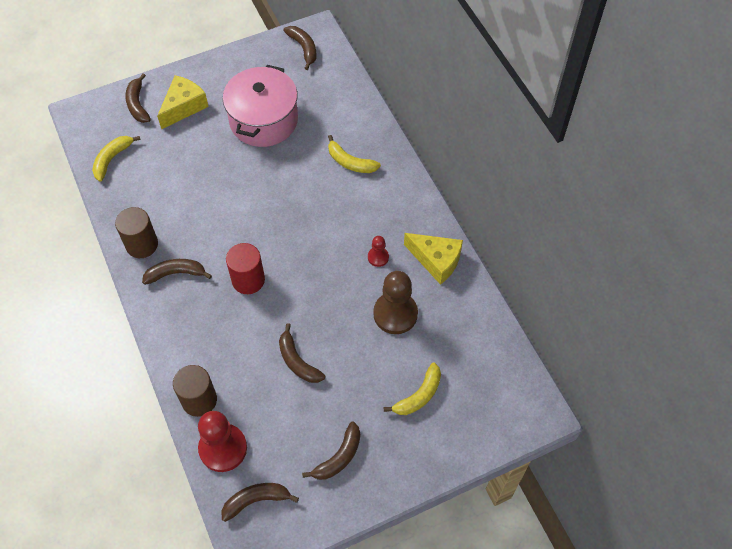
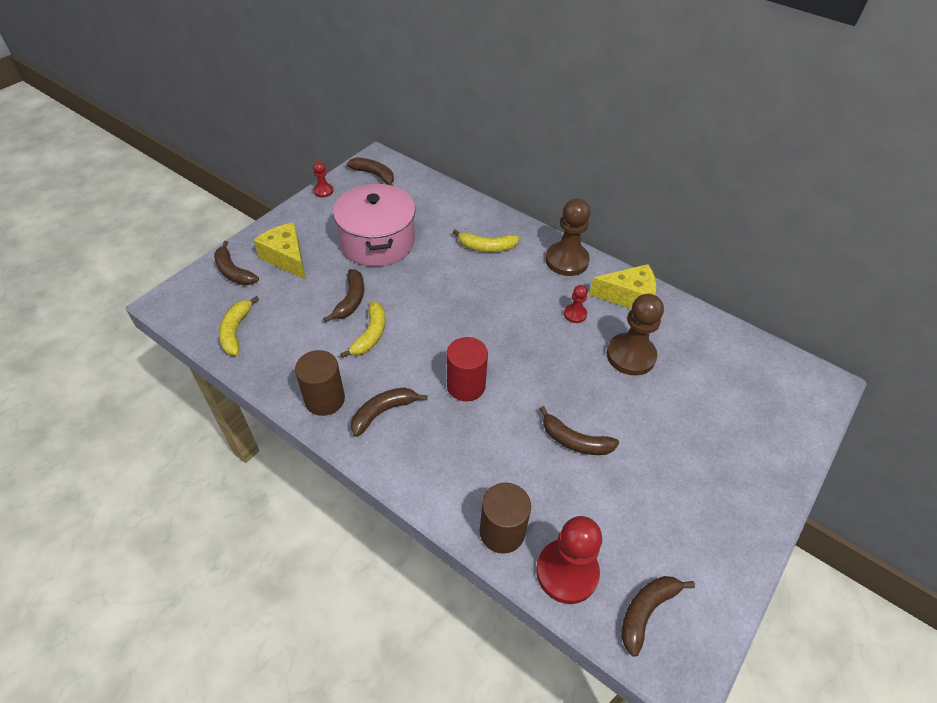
camera: 30 degrees left, 10 degrees down
yellow cheese [157,75,209,129] -> yellow cheese turned 45 degrees counterclockwise [254,223,306,280]
brown banana [302,422,360,480] -> brown banana moved to [323,269,364,322]
yellow banana [384,363,441,415] -> yellow banana moved to [340,301,385,358]
none -> red pawn [313,162,334,198]
none -> brown pawn [545,198,590,276]

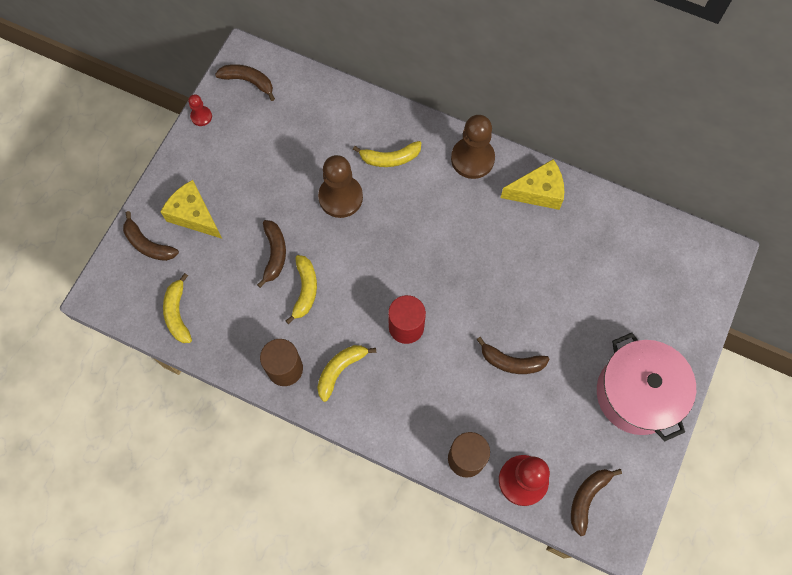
camera: 10 degrees left, 20 degrees up
pink pot [333,184,415,267] -> pink pot moved to [597,333,696,441]
brown banana [351,387,428,437] -> yellow banana [317,345,376,402]
red pawn [564,285,588,323] -> none
brown pawn [607,294,664,376] -> brown pawn moved to [318,155,363,218]

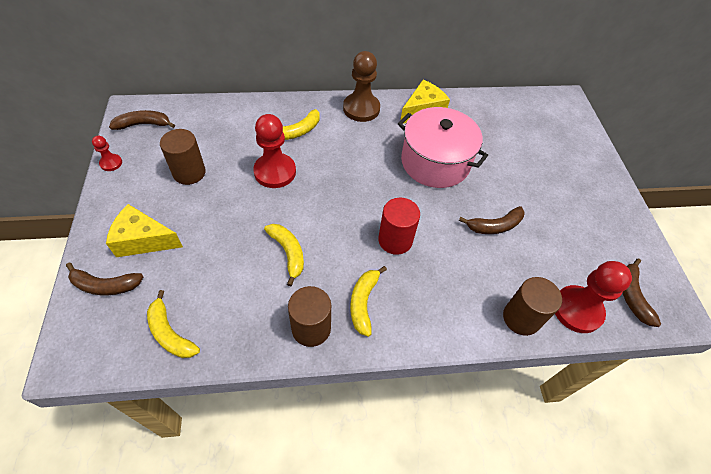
camera: 35 degrees left, 15 degrees down
brown banana [257,220,286,288] -> none
brown pawn [318,155,363,218] -> red pawn [253,114,296,188]
pink pot [597,333,696,441] -> pink pot moved to [398,107,488,188]
none -> brown cylinder [160,129,206,185]

